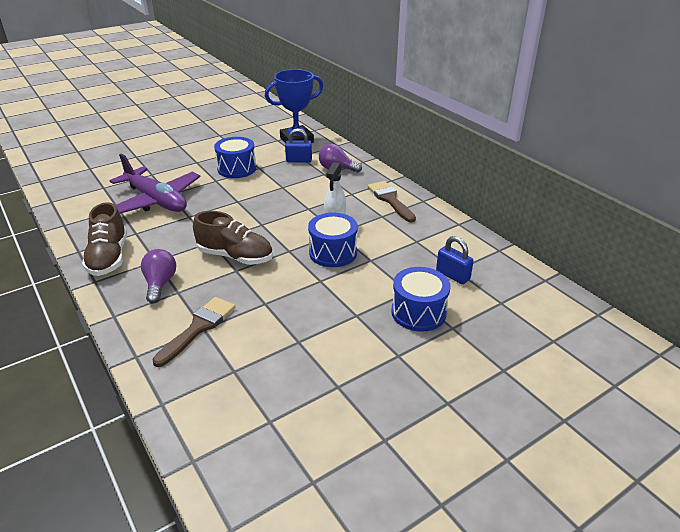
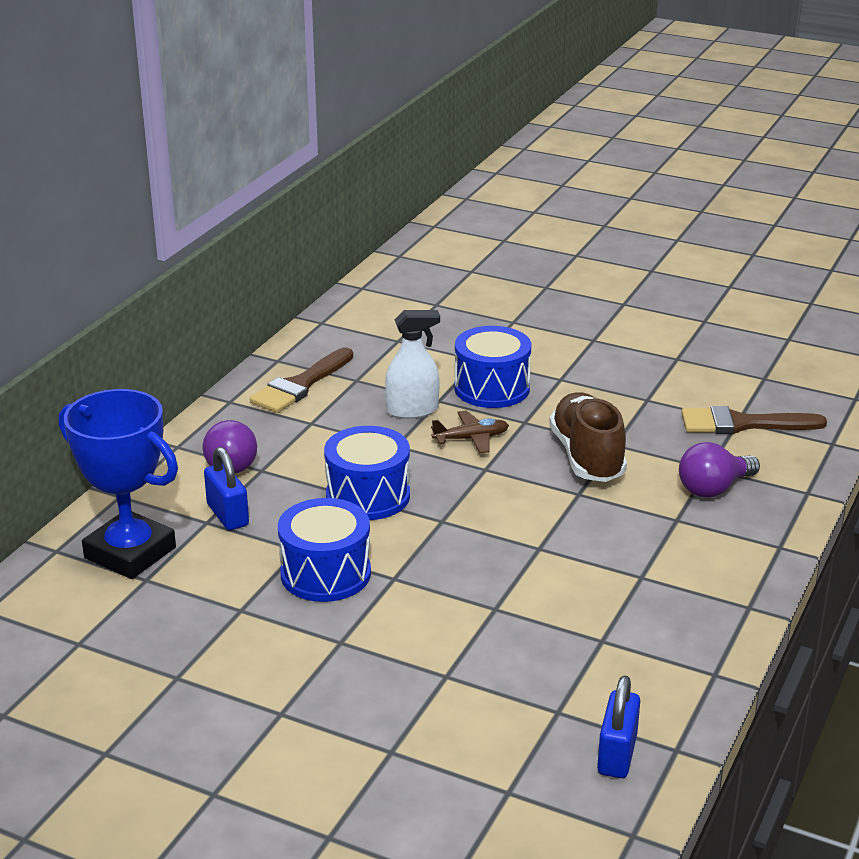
camera: 120 degrees left, 5 degrees down
brown shoe [82,202,127,276] -> none
purple plane [110,153,201,214] -> none
blue drum [391,267,451,332] -> blue drum moved to [324,426,410,520]
blue padlock [436,236,474,284] -> blue padlock moved to [597,675,640,778]
none -> brown plane [431,410,509,453]

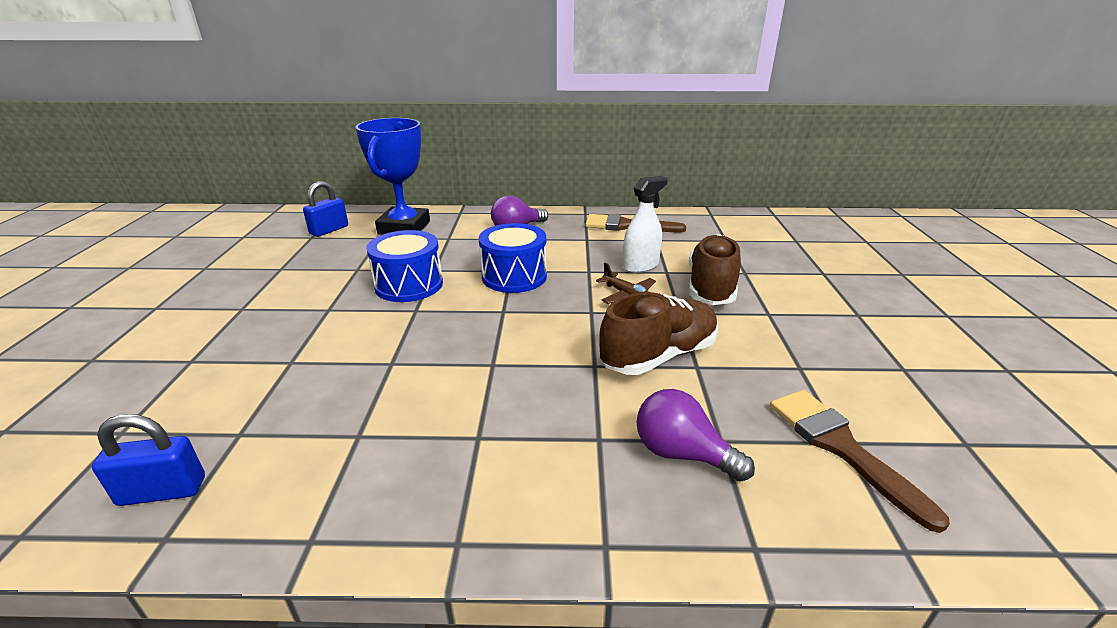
camera: 65 degrees right, 0 degrees up
blue padlock [204,447,249,530] -> blue padlock moved to [303,181,348,237]
white spray bottle [385,310,440,419] -> white spray bottle turned 90 degrees counterclockwise [623,176,668,273]
blue drum [454,326,531,408] -> brown shoe [689,234,741,305]

